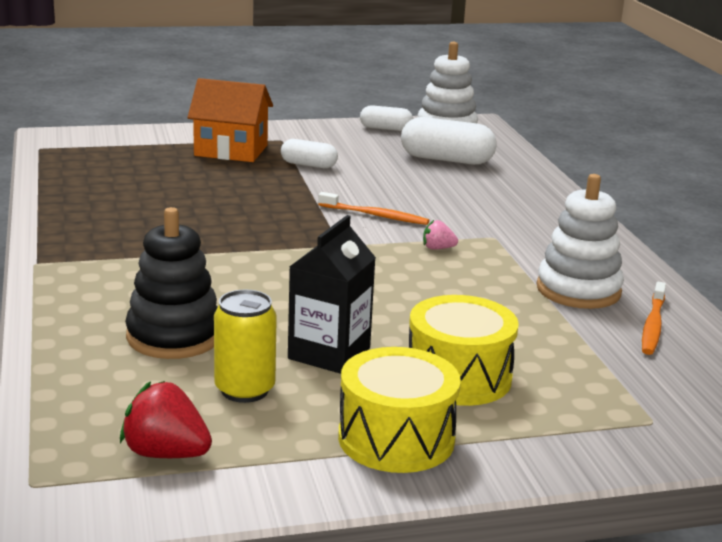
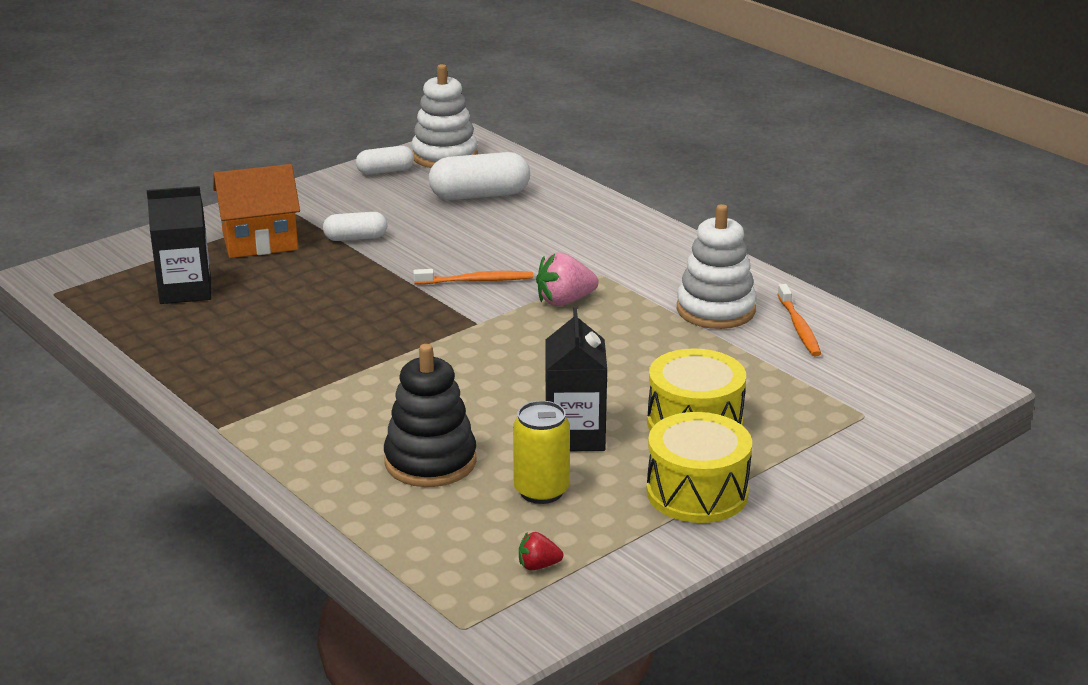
camera: 25 degrees left, 5 degrees up
red strawberry [120,381,212,458] -> red strawberry [519,532,563,570], size x0.55
pink strawberry [423,220,458,250] -> pink strawberry [536,252,598,306], size x1.80
none -> black carton [147,186,211,304]

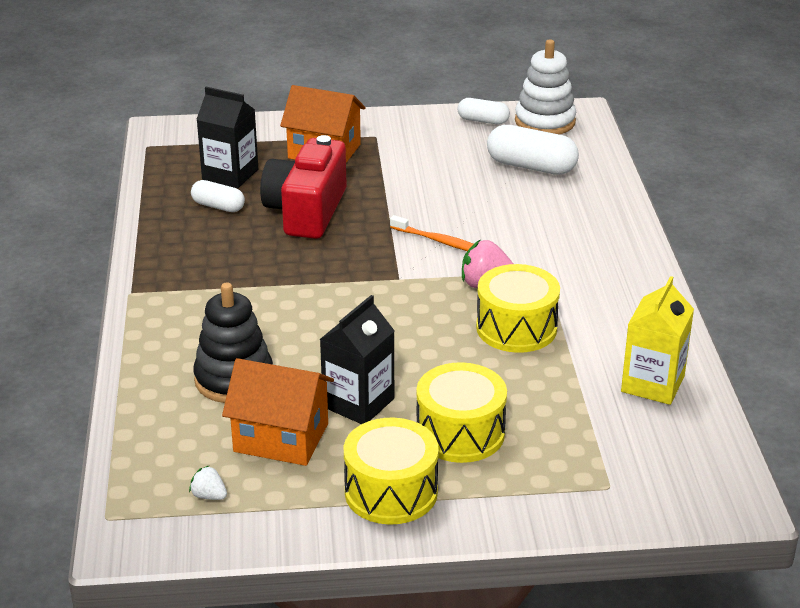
camera: 35 degrees right, 5 degrees up
white capsule [323,212,387,241] -> white capsule moved to [191,180,245,212]
yellow can [513,401,570,504] -> orange house [222,358,334,466]
red strawberry [519,532,563,570] -> white strawberry [189,466,227,500]
white stacking toy [677,204,757,329] -> none
orange toothbrush [777,284,821,356] -> yellow carton [621,276,694,405]
none -> red camera [260,135,347,239]
none -> yellow drum [476,264,560,353]

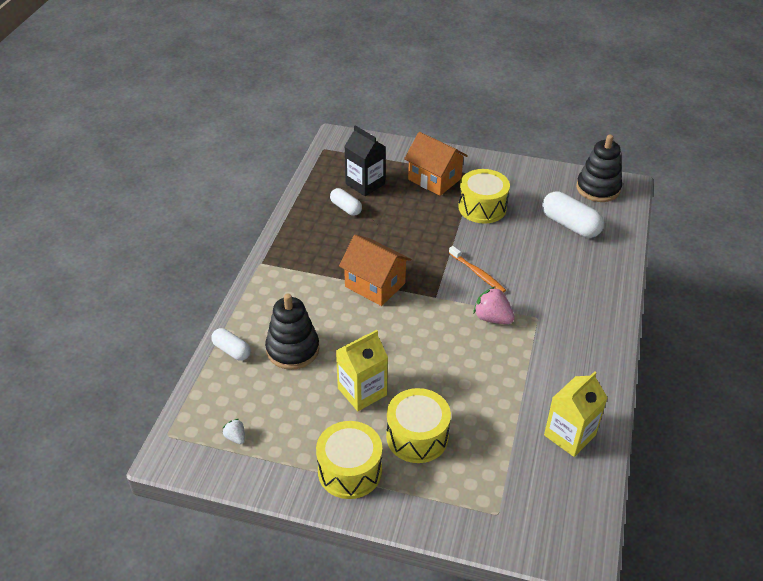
camera: 20 degrees right, 10 degrees up
orange house [222,358,334,466] -> orange house moved to [339,235,411,306]
red camera [260,135,347,239] -> none
black carton [320,295,395,424] -> yellow carton [336,330,388,411]
white capsule [458,98,510,124] -> white capsule moved to [211,328,251,361]
yellow drum [476,264,560,353] -> yellow drum moved to [458,169,510,224]
white stacking toy [515,40,576,134] -> black stacking toy [576,135,622,202]

